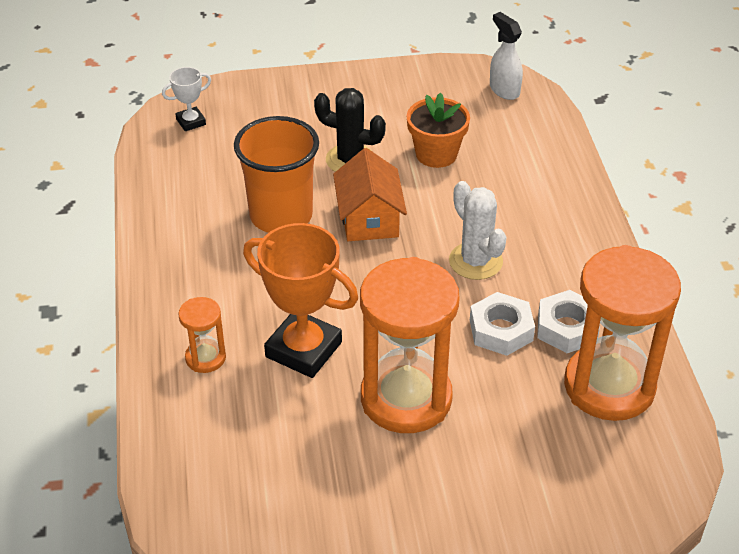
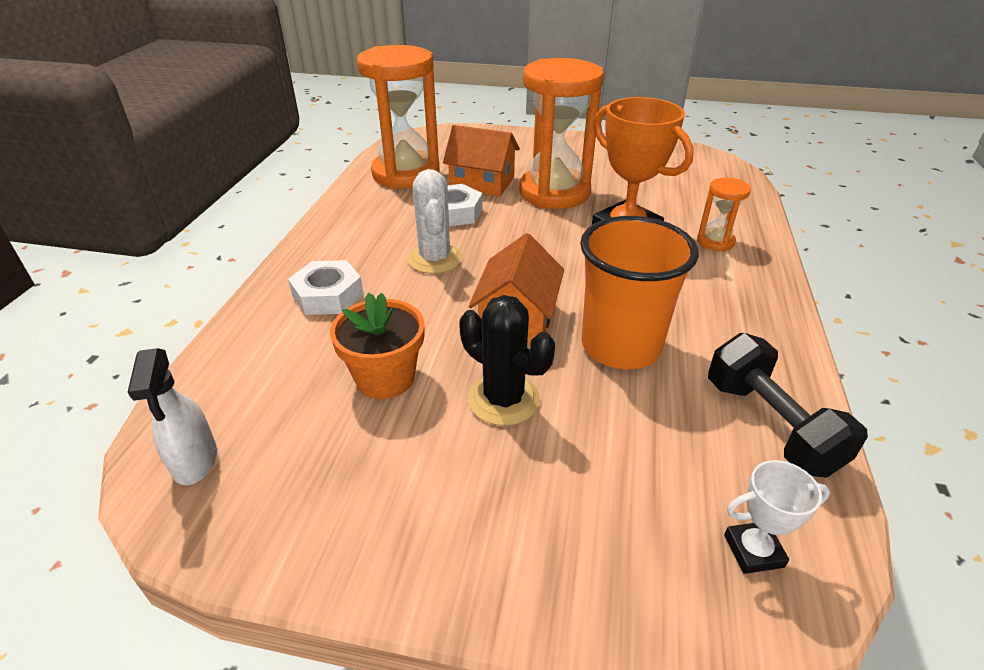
camera: 160 degrees left, 5 degrees down
white nut [537,290,600,353] -> white nut moved to [288,260,364,315]
none -> orange house [443,125,520,197]
none -> black dumbbell [708,333,868,478]

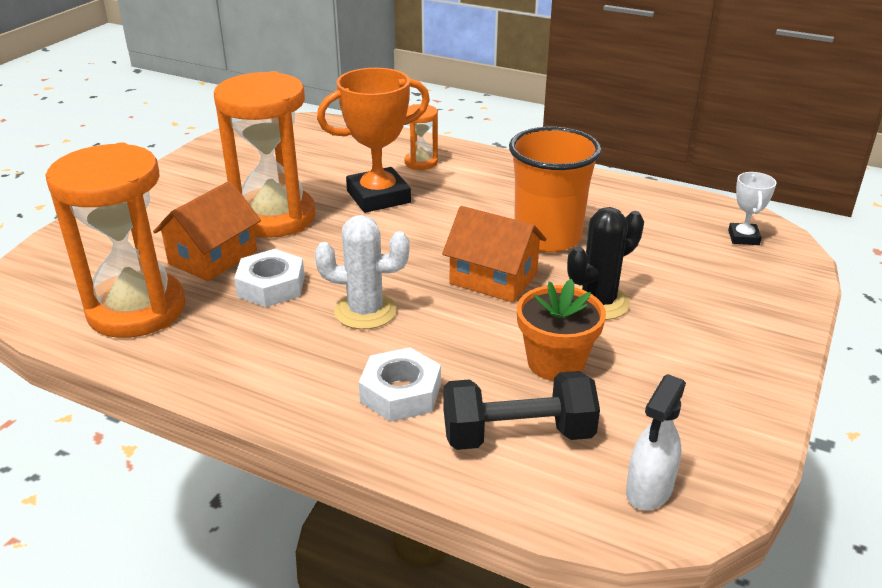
camera: 75 degrees left, 5 degrees down
white spray bottle [128,348,217,485] -> white spray bottle turned 120 degrees clockwise [626,374,686,510]
black dumbbell [708,333,868,478] -> black dumbbell moved to [443,371,600,450]

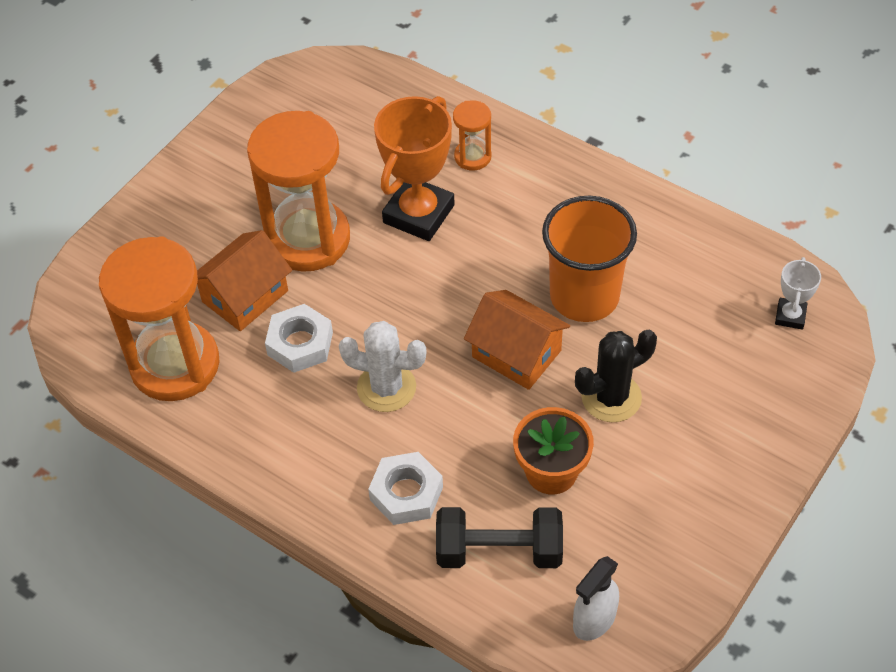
camera: 10 degrees right, 20 degrees up
orange trophy [317,68,430,213] -> orange trophy turned 45 degrees counterclockwise [374,96,455,241]

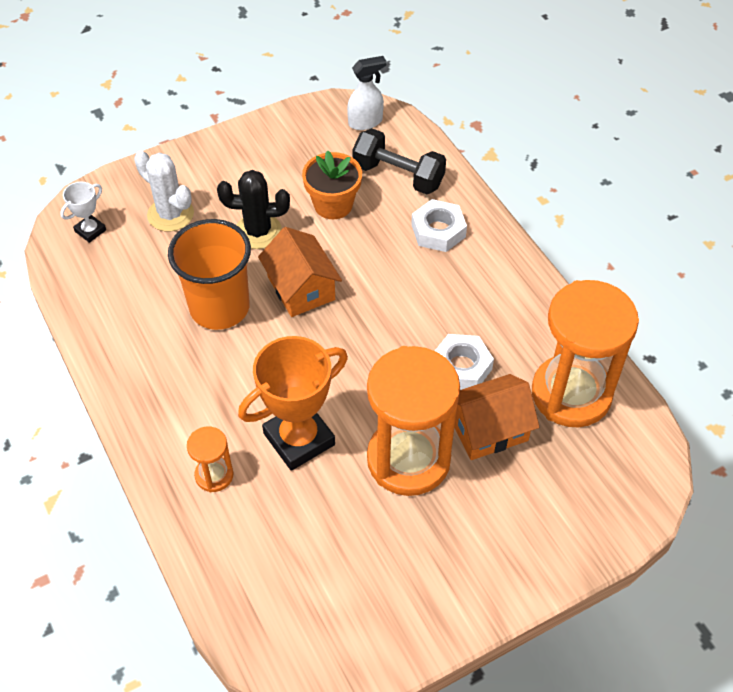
camera: 155 degrees left, 0 degrees up
white cactus [339,321,426,412] -> white cactus moved to [134,150,194,232]

